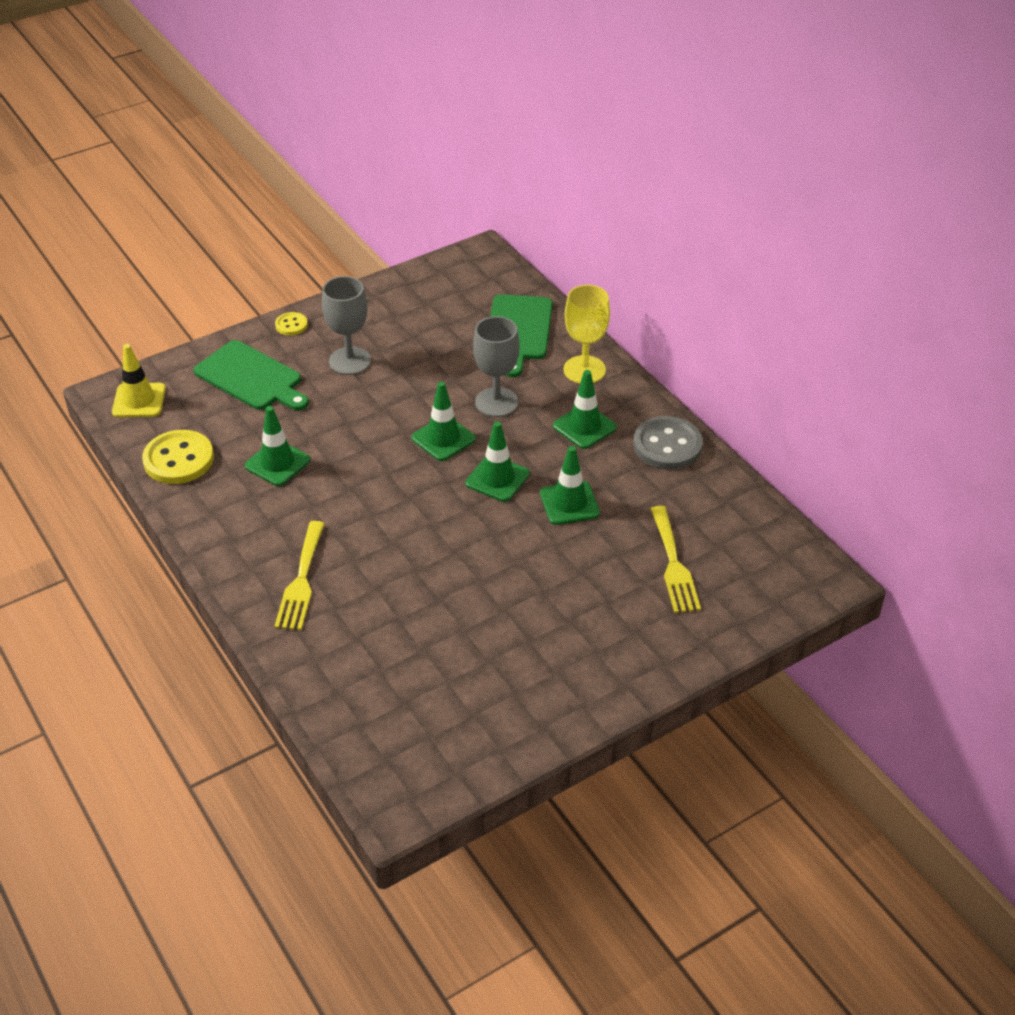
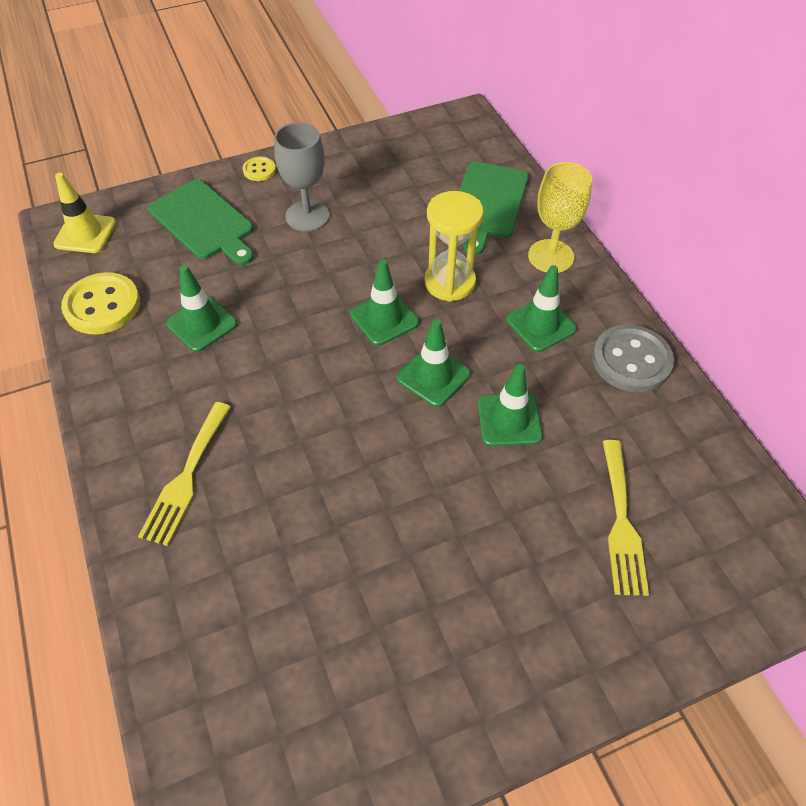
camera: 10 degrees right, 10 degrees up
grey goblet [473,316,520,417] -> yellow hourglass [425,191,484,302]

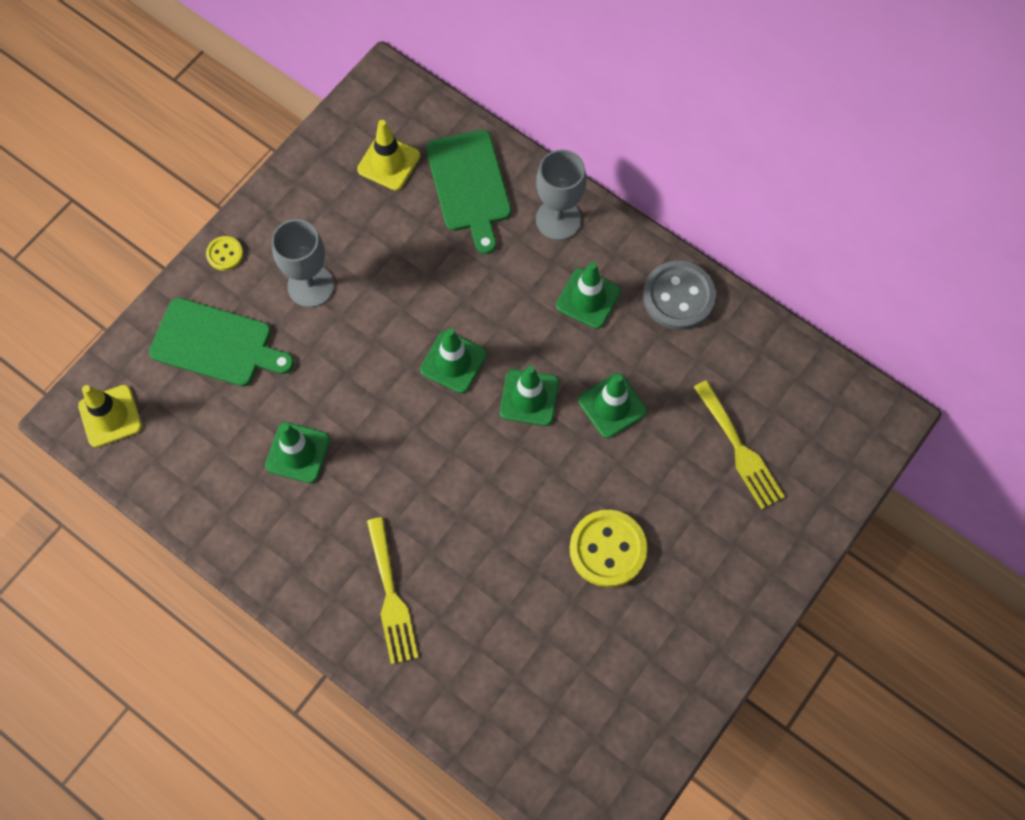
camera: 30 degrees left, 15 degrees up
yellow button [61,272,140,334] -> yellow button moved to [570,510,648,587]
yellow hourglass [425,191,484,302] -> none
yellow goblet [528,162,592,273] -> grey goblet [536,149,586,240]
none -> yellow traffic cone [357,120,420,191]

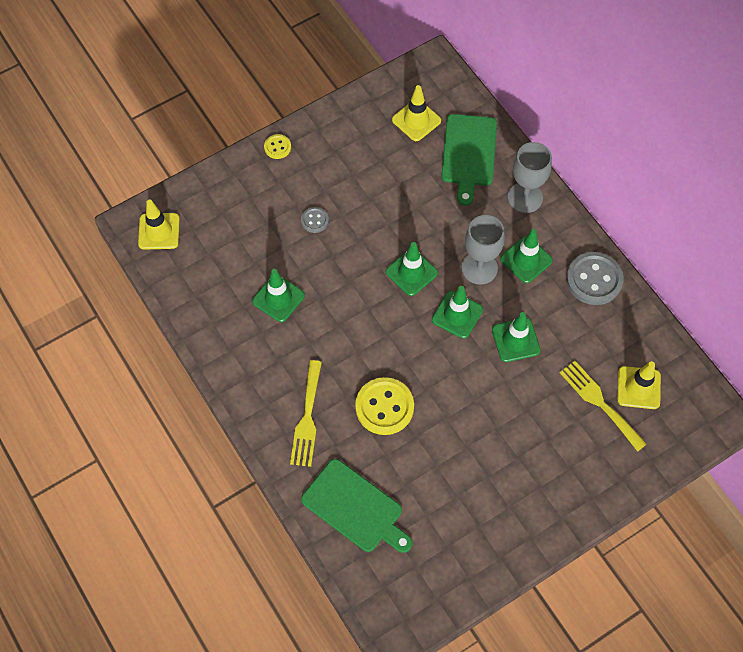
camera: 20 degrees right, 5 degrees down
green cutting board [149,298,294,386] -> green cutting board moved to [301,459,413,553]
grey goblet [271,219,334,307] -> grey goblet moved to [462,215,505,285]
yellow button [570,510,648,587] -> yellow button moved to [355,377,414,435]
yellow fork [693,380,785,509] -> yellow fork turned 150 degrees clockwise [560,361,647,452]
none -> grey button [301,207,329,233]
none -> yellow traffic cone [617,361,661,409]

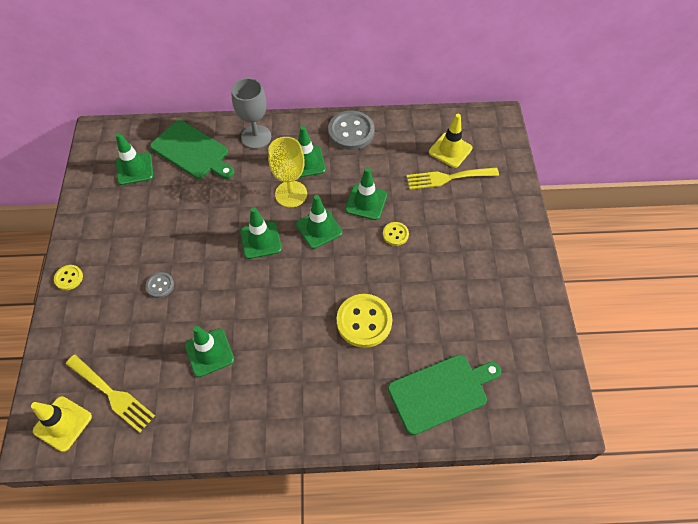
camera: 60 degrees left, 5 degrees down
yellow fork [290,360,322,467] -> yellow fork moved to [66,355,155,433]
yellow traffic cone [392,85,441,141] -> green traffic cone [116,133,153,185]
grey goblet [462,215,505,285] -> yellow goblet [268,137,307,207]
none -> yellow button [383,222,409,246]

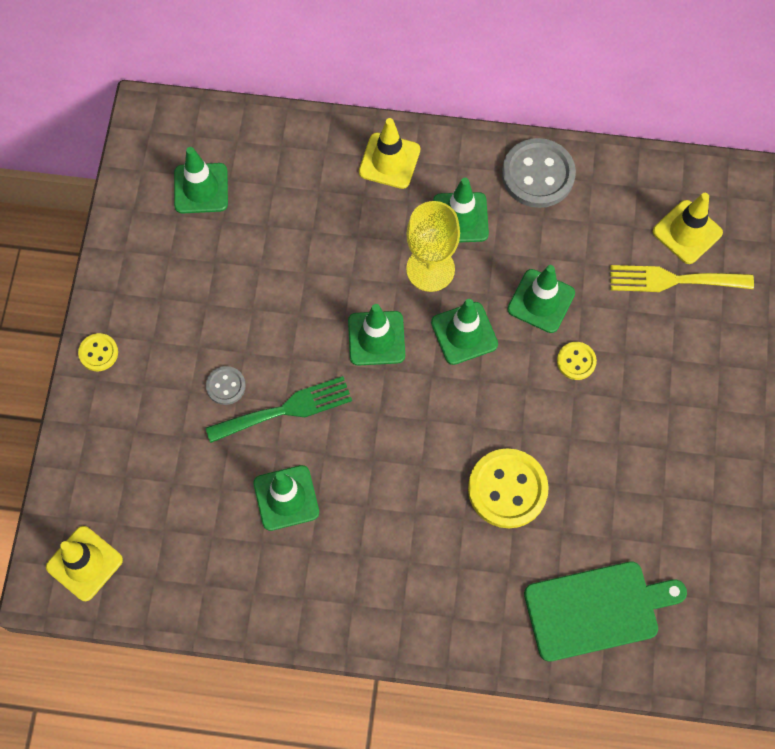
camera: 10 degrees right, 10 degrees up
yellow fork [66,355,155,433] -> none
green cutting board [150,120,234,179] -> none
grey goblet [231,78,271,149] -> yellow traffic cone [359,118,420,189]
none -> green fork [206,376,352,443]

